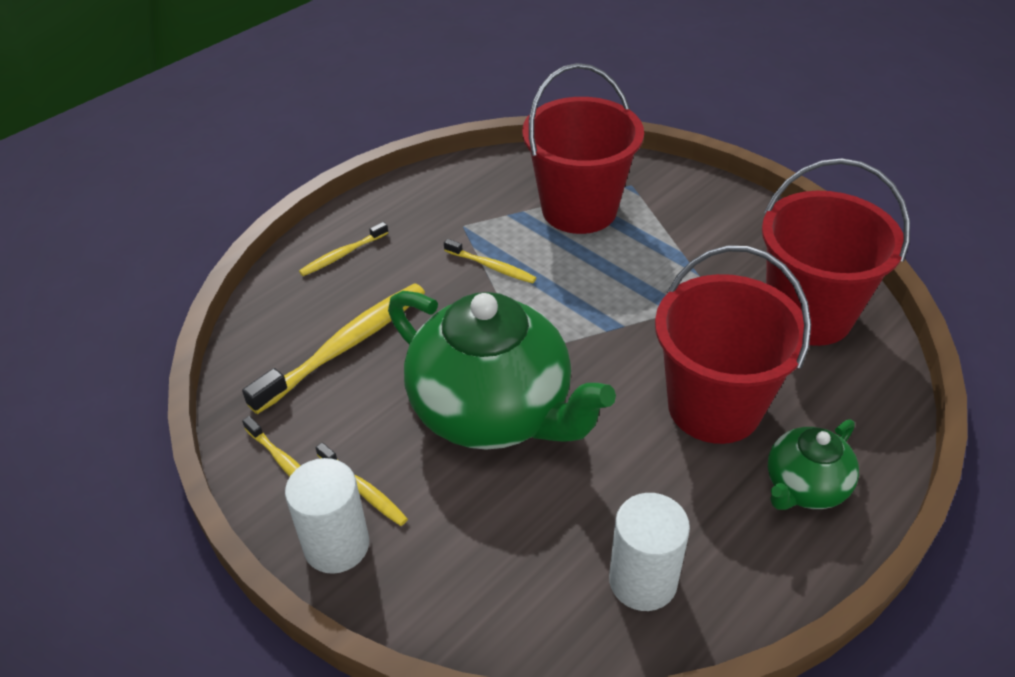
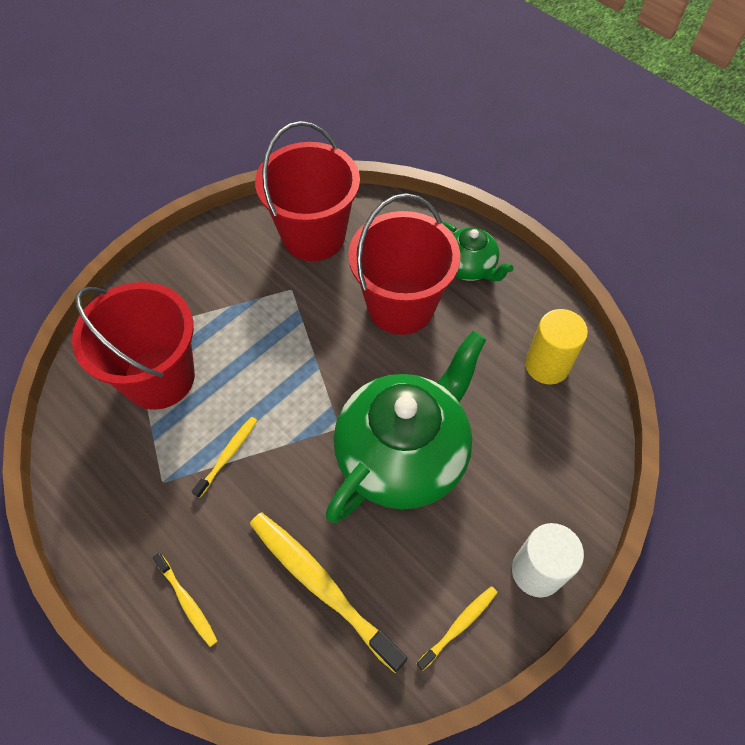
camera: 90 degrees left, 15 degrees up
yellow toothbrush [315,442,408,526] -> none
white cylinder [609,493,690,611] -> yellow cylinder [525,309,588,384]

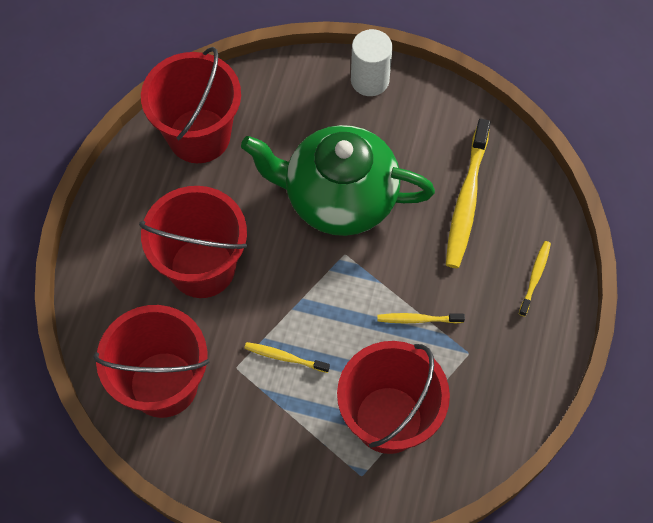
camera: 120 degrees left, 5 degrees up
yellow toothbrush [416,586,498,671] -> yellow toothbrush moved to [244,342,330,373]
green teapot [443,222,514,281] -> none
yellow cylinder [525,309,588,384] -> red bucket [141,47,241,163]

